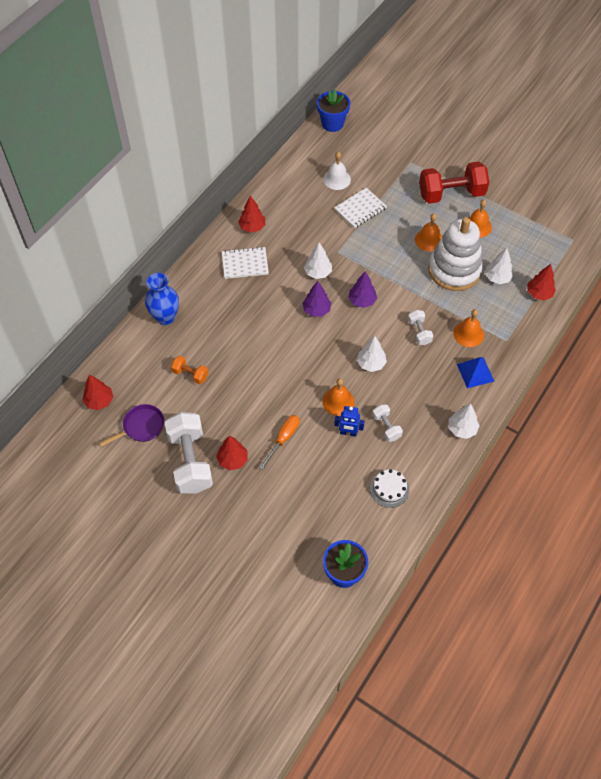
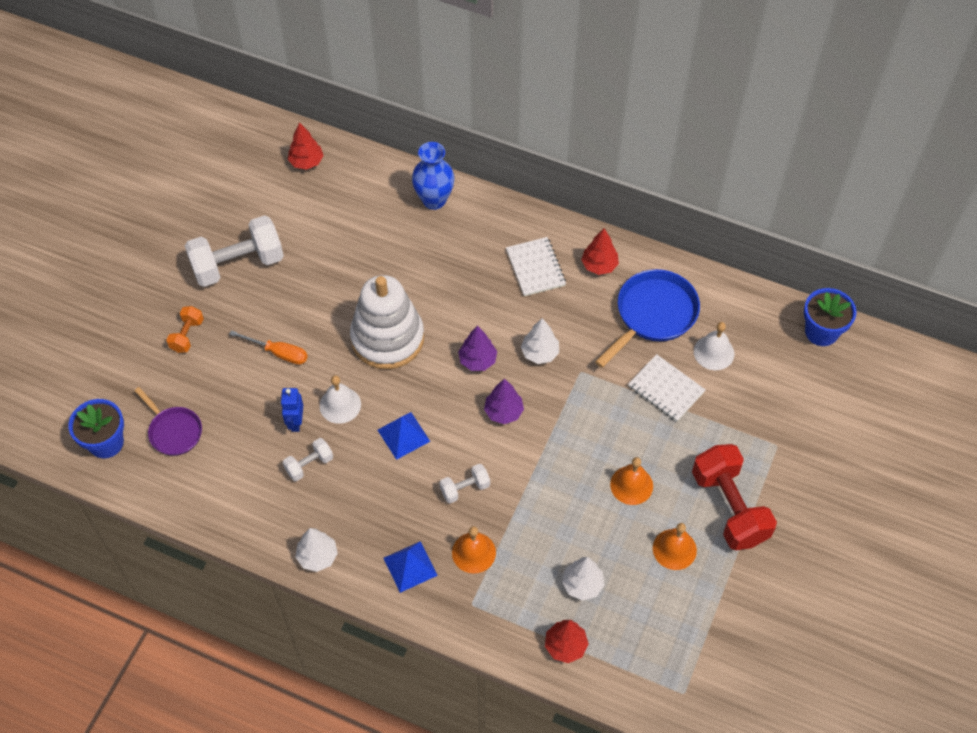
camera: 80 degrees right, 0 degrees up
purple pan [99,404,164,447] -> purple pan moved to [134,387,202,456]
orange dumbbell [171,355,208,384] -> orange dumbbell moved to [167,306,204,353]
red tree [216,436,248,471] -> none
orange bell [322,378,354,416] -> white bell [319,375,361,424]
white tree [357,336,387,372] -> blue pyramid [378,412,430,460]
white cake [370,469,409,508] -> none
white stacking toy [428,217,483,291] -> white stacking toy moved to [350,275,424,369]
none -> blue pan [595,269,700,368]

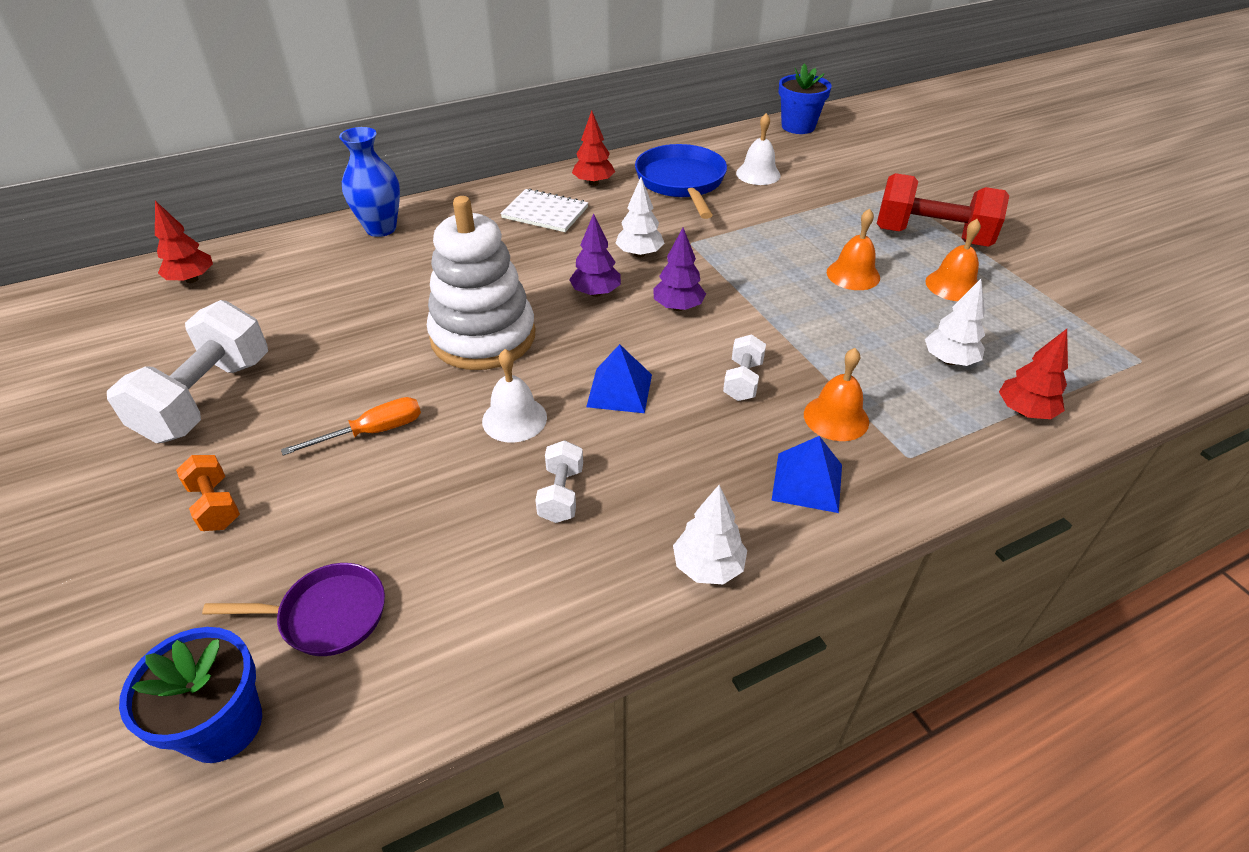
camera: 50 degrees left, 15 degrees down
blue robot [280,388,303,432] -> none
white notebook [628,354,706,422] -> none

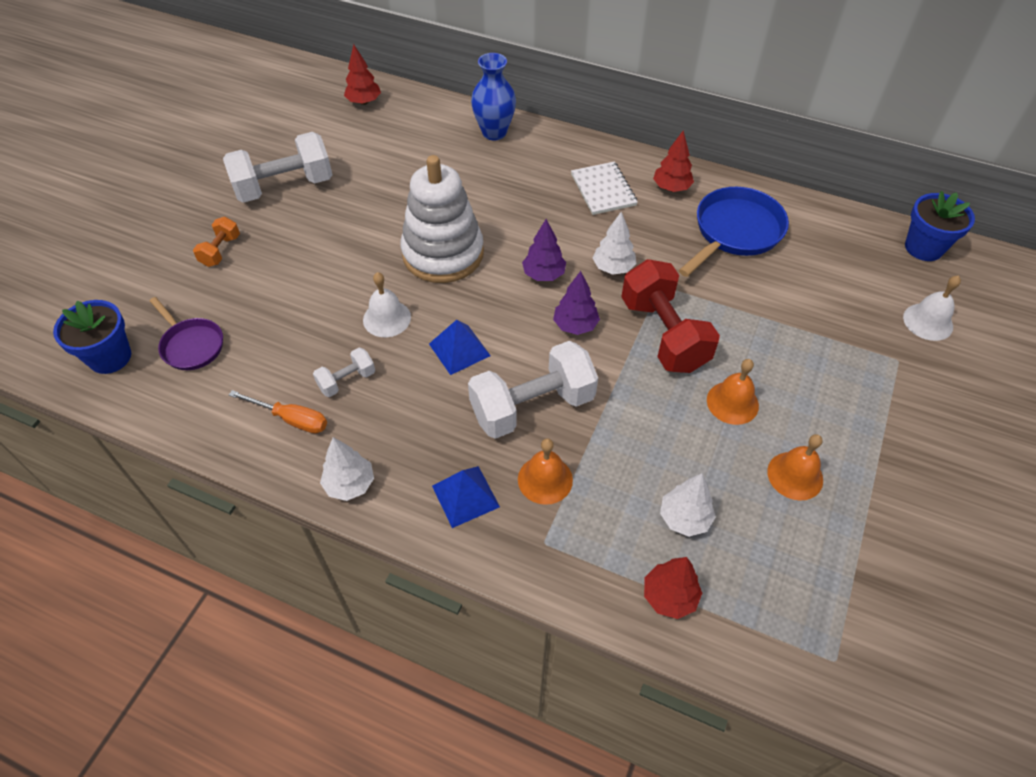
camera: 50 degrees right, 10 degrees up
orange screwdriver [281,397,421,456] -> orange screwdriver moved to [229,390,327,433]
white dumbbell [723,334,766,401] -> white dumbbell [468,341,598,439], size x2.06
white bell [736,113,781,185] -> white bell moved to [903,275,961,341]
red dumbbell [877,173,1009,247] -> red dumbbell moved to [621,259,720,373]

